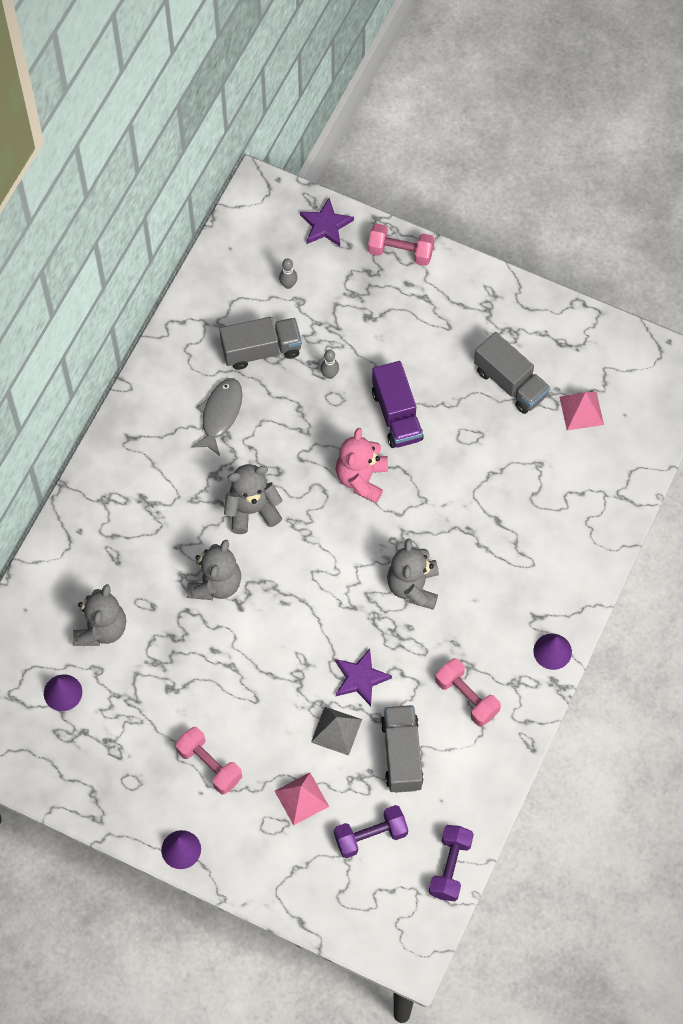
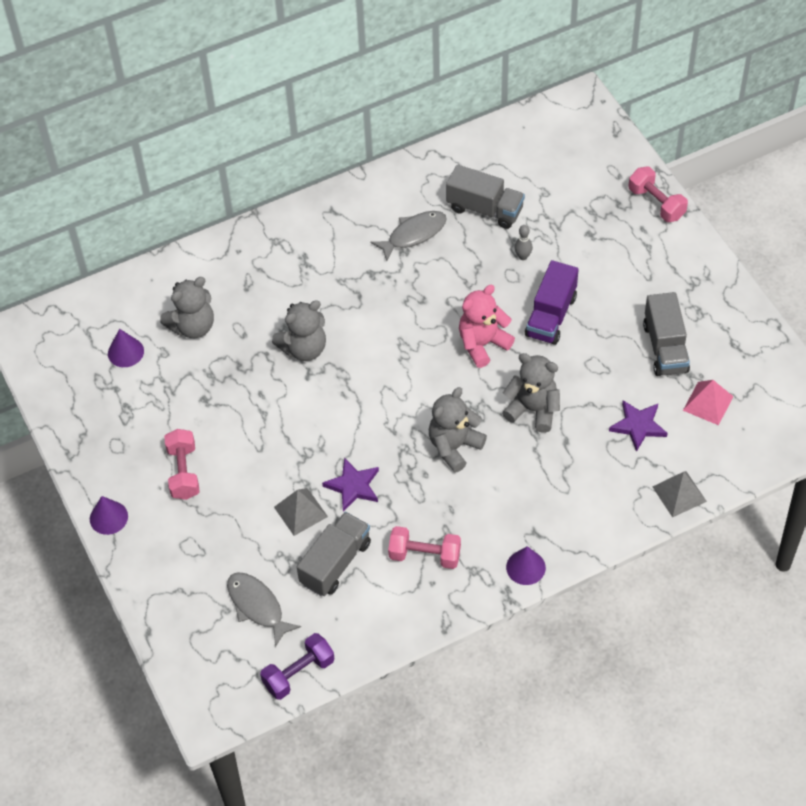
camera: 40 degrees right, 10 degrees down
grey teddy bear [224,464,283,534] -> grey teddy bear moved to [502,353,560,433]
pink pyramid [275,772,329,826] -> none
grey bowling pin [279,258,297,289] -> none
purple star [300,198,354,247] -> purple star moved to [609,400,668,452]
purple dumbbell [334,805,408,858] -> grey fish [227,573,301,647]
pink dumbbell [435,658,501,726] -> pink dumbbell turned 75 degrees counterclockwise [388,526,461,569]
none -> grey pyramid [653,471,707,517]

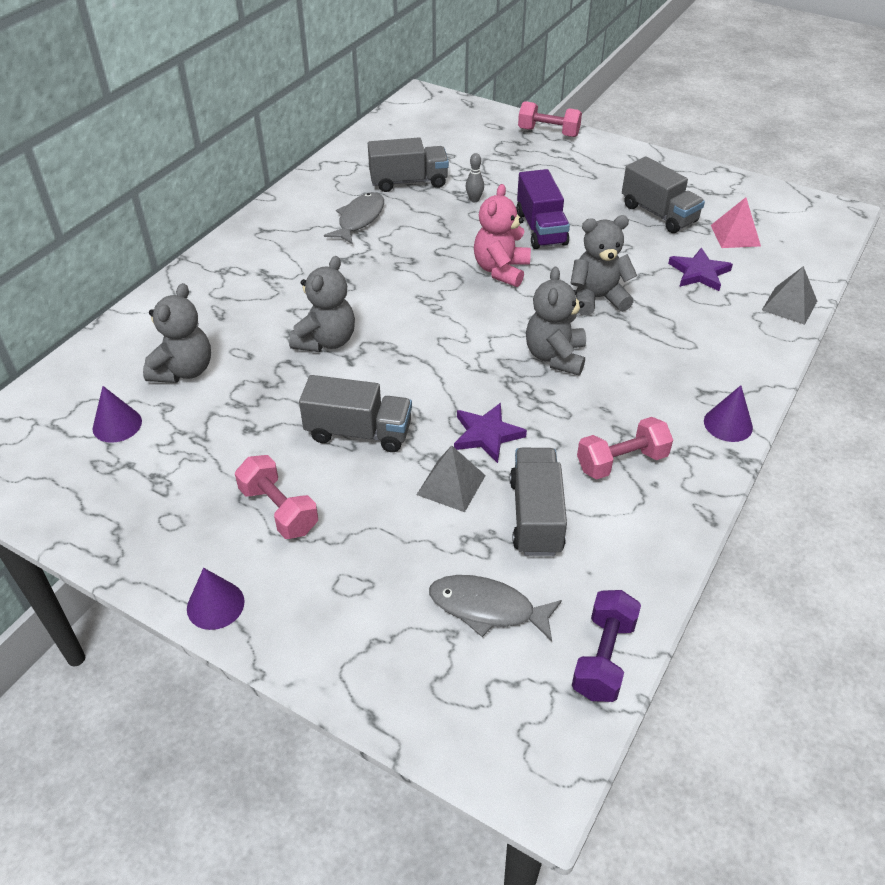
camera: 35 degrees left, 10 degrees down
none -> grey truck [299,375,412,452]

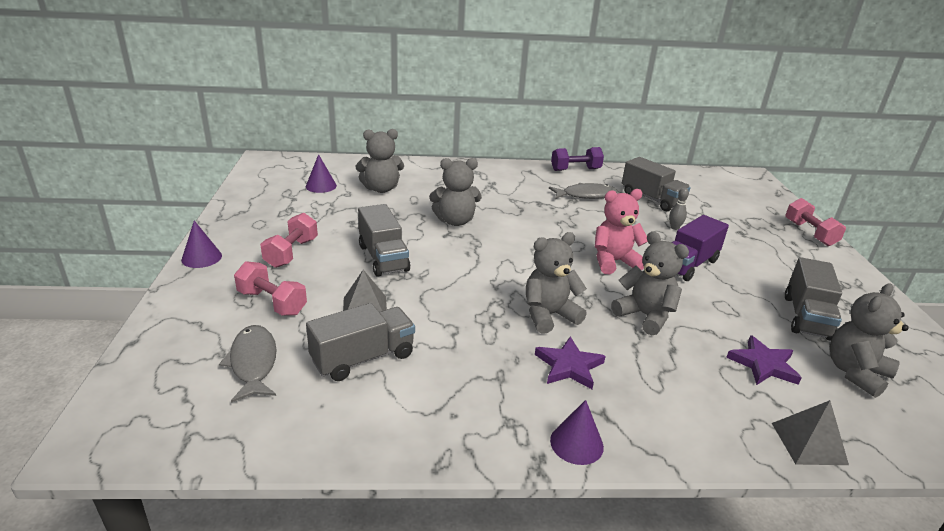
camera: 55 degrees right, 15 degrees down
purple star [454,403,527,463] -> purple star moved to [535,337,606,389]
purple dumbbell [572,590,641,702] -> purple dumbbell moved to [551,147,604,171]
pink dumbbell [577,417,673,479] -> pink dumbbell moved to [234,261,307,316]
pink pyramid [711,197,761,248] -> grey teddy bear [830,283,908,398]

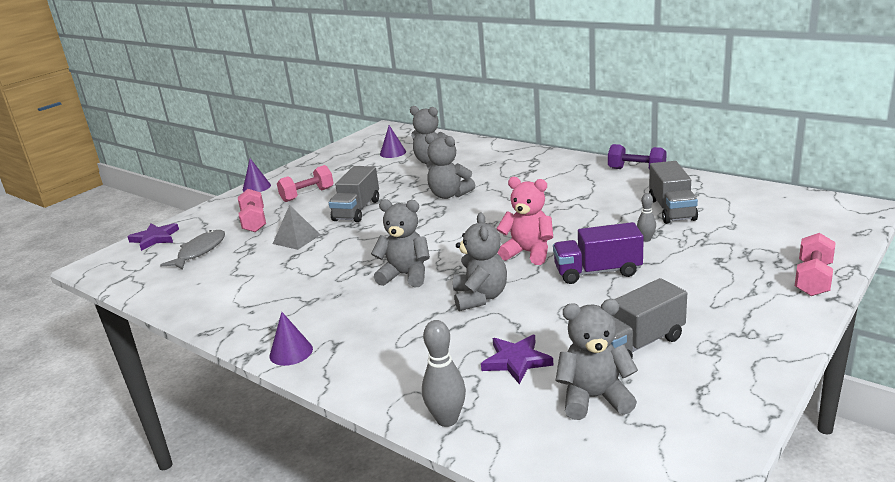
camera: 45 degrees right, 5 degrees down
grey truck [306,303,415,381] -> none
purple star [535,337,606,389] -> purple star moved to [128,223,179,251]
grey fish [549,183,617,199] -> none
grey pyramid [772,400,849,465] -> grey bowling pin [422,320,466,427]

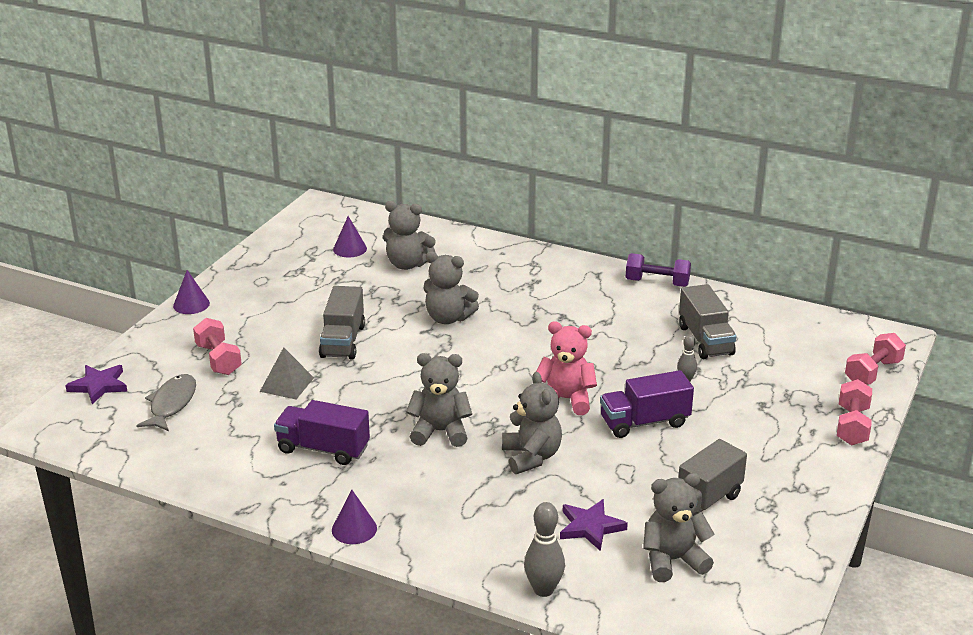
camera: 15 degrees left, 5 degrees up
pink dumbbell [277,165,334,202] -> pink dumbbell moved to [845,333,906,385]
none -> purple truck [274,400,370,465]

